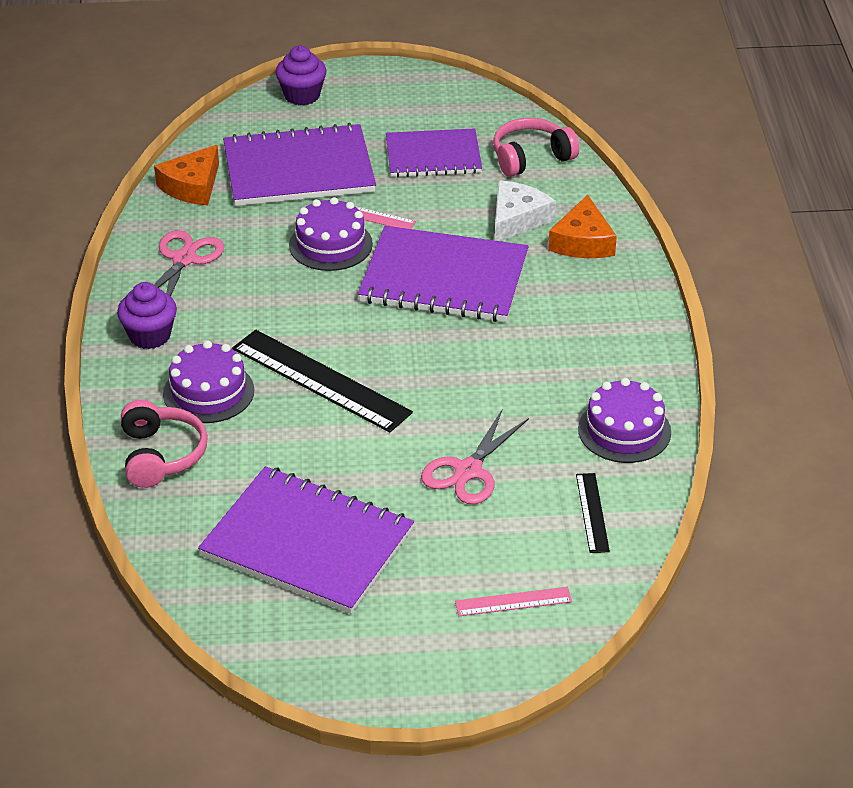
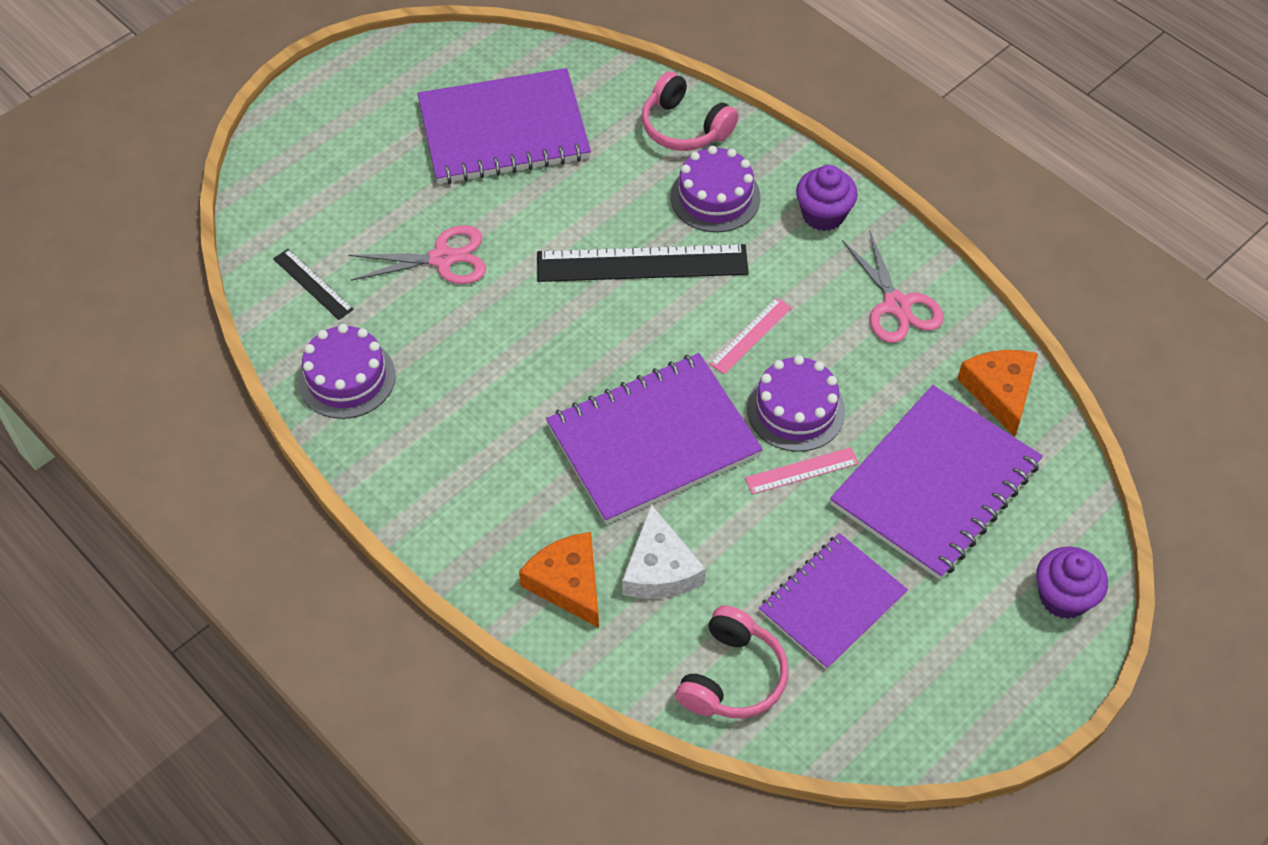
camera: 140 degrees right, 15 degrees up
pink scissors [421,410,529,504] -> pink scissors turned 90 degrees clockwise [349,225,486,284]
pink ruler [455,587,572,616] -> pink ruler moved to [710,297,792,375]

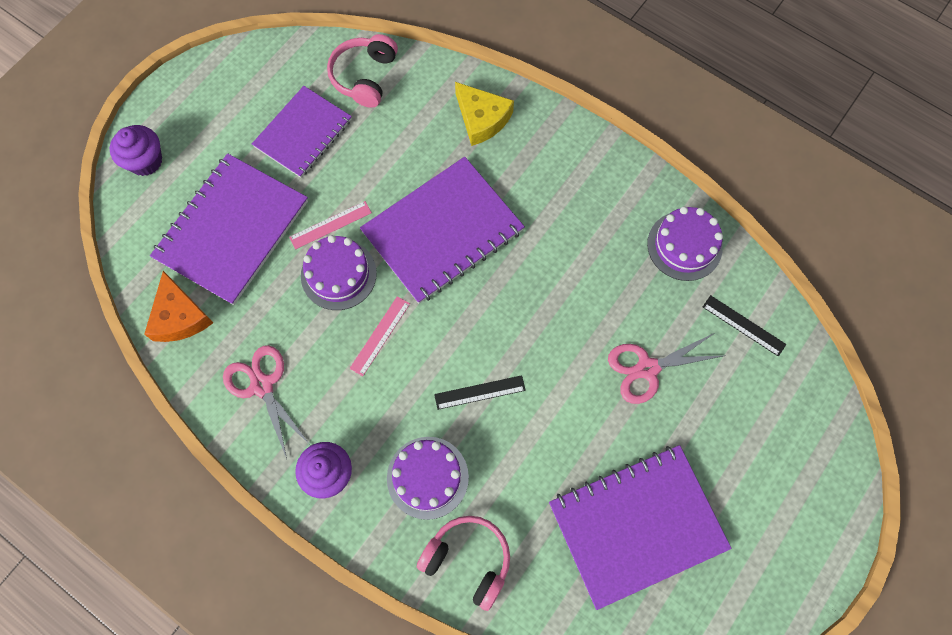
camera: 170 degrees right, 15 degrees up
orange cheese [519,532,599,628] -> yellow cheese [455,82,514,146]
black ruler [537,244,749,282] -> black ruler [434,375,526,410], size x0.50
white cheese [622,504,706,599] -> none

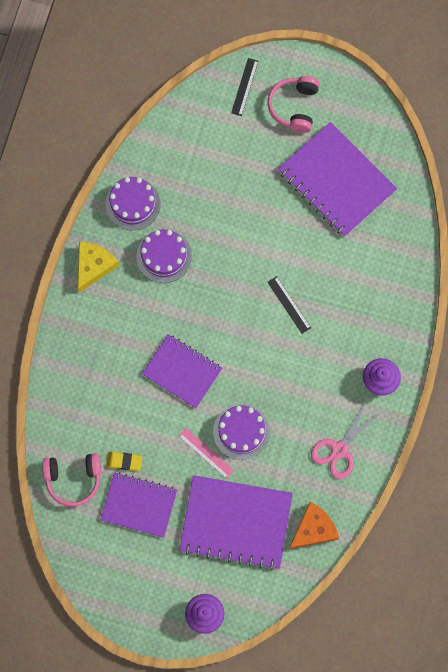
camera: 110 degrees left, 5 degrees up
pink ruler [350,296,410,376] -> none
purple notebook [360,157,525,304] -> purple notebook [142,334,222,408], size x0.65
purple cake [387,437,469,520] -> purple cake moved to [136,229,192,283]
pink headphones [417,516,510,611] -> pink headphones moved to [267,76,320,133]
yellow cheese [455,82,514,146] -> yellow cheese moved to [78,241,119,293]
pink scissors [608,333,726,404] -> none
black ruler [703,295,786,357] -> black ruler moved to [231,58,258,116]
none -> yellow eraser [106,452,142,471]

